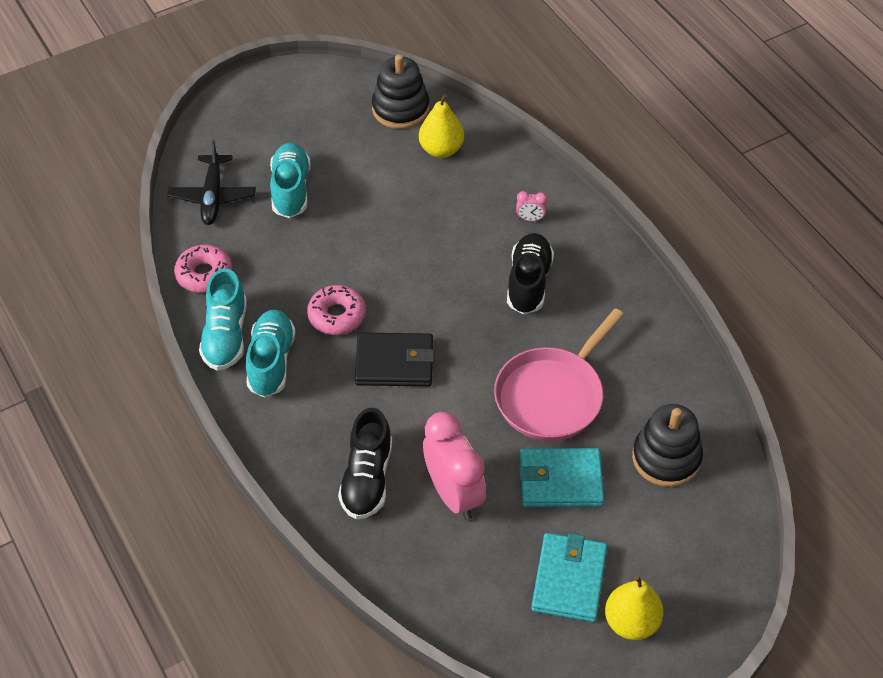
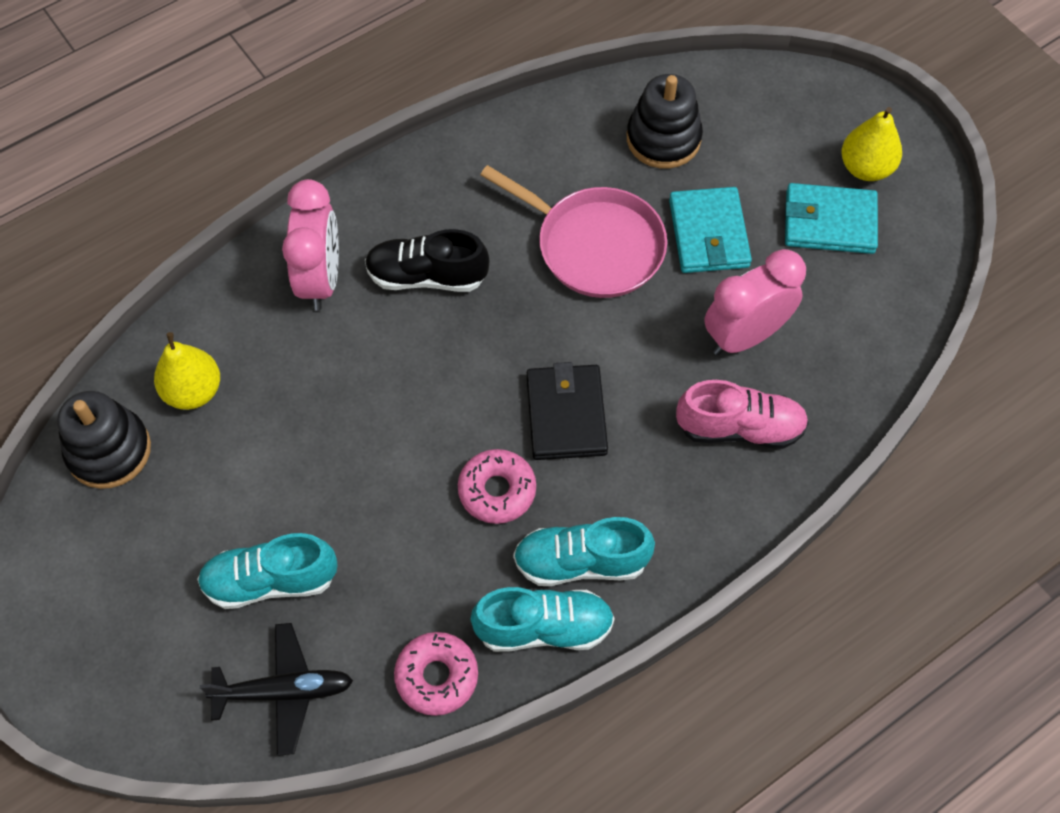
camera: 95 degrees left, 10 degrees up
black shoe [338,408,392,520] -> pink shoe [676,380,809,449]
pink clock [516,191,548,221] -> pink clock [282,179,339,311], size x2.40

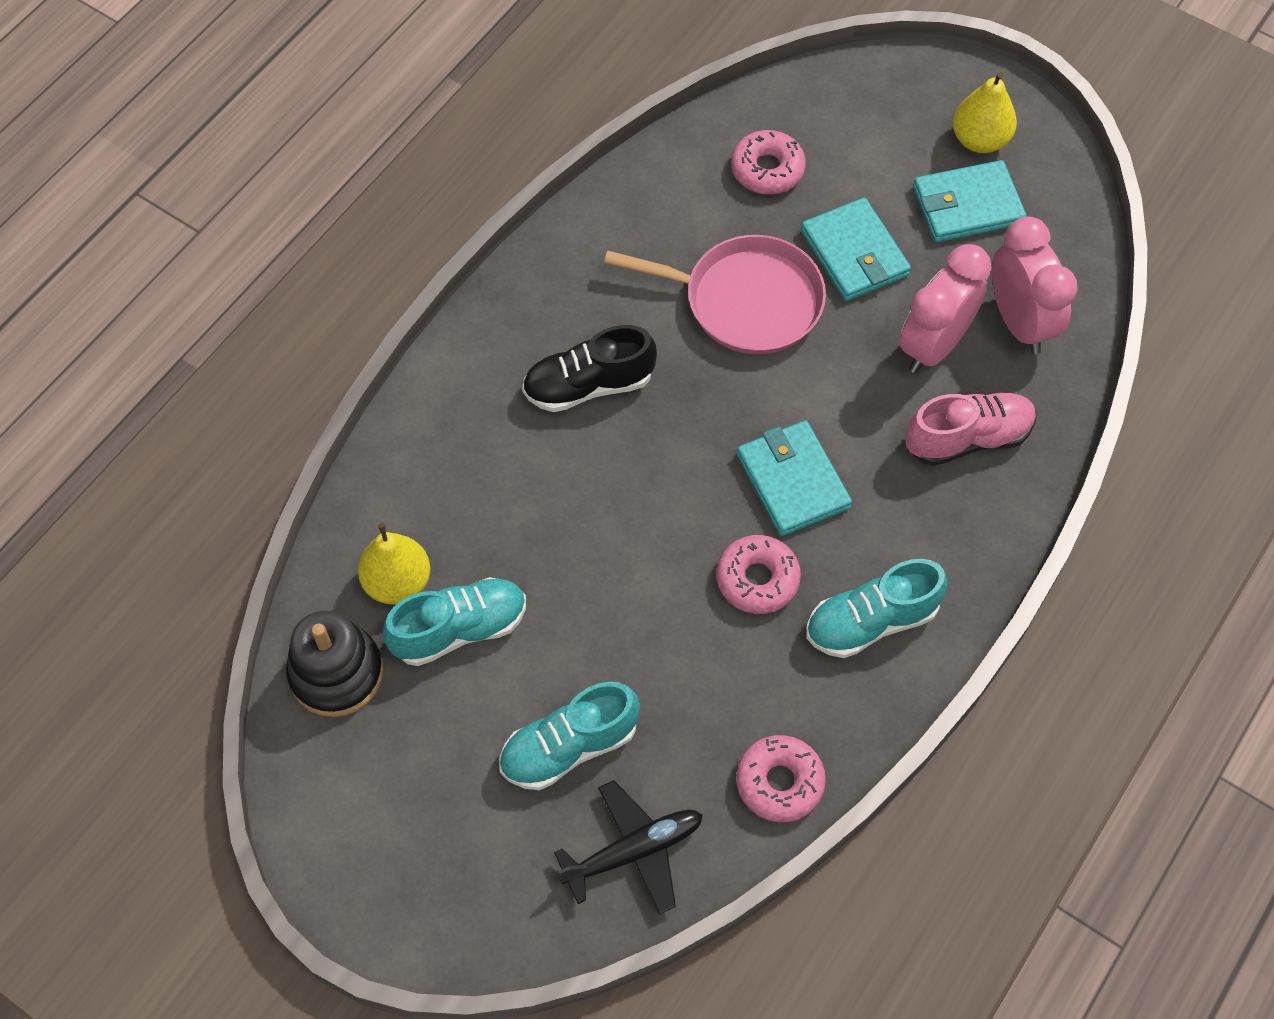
camera: 20 degrees left, 0 degrees up
pink clock [282,179,339,311] -> pink clock moved to [992,216,1078,354]
turquoise shoe [471,587,615,652] -> turquoise shoe moved to [382,577,526,666]
black wallet [527,362,608,460] -> turquoise wallet [737,420,852,536]
black stacking toy [627,74,703,169] -> pink donut [731,130,806,195]

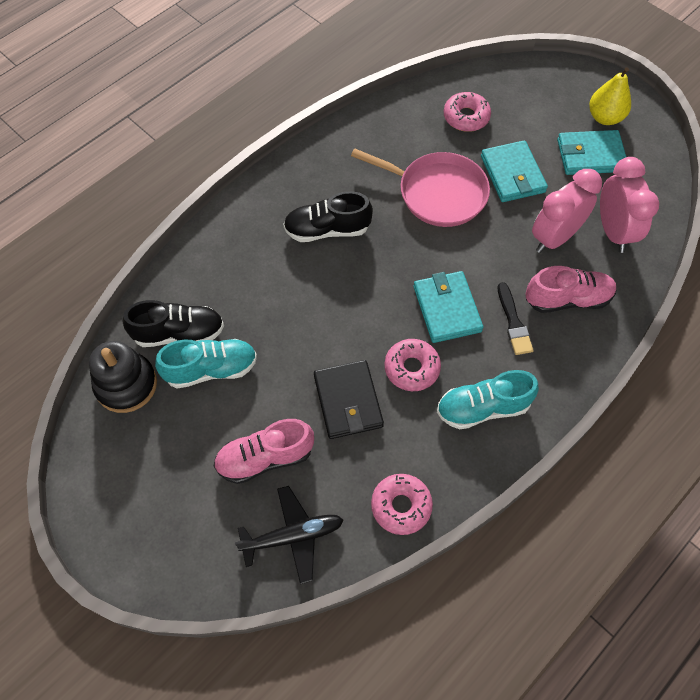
camera: 10 degrees right, 0 degrees up
yellow pear [358,523,430,605] -> black shoe [123,300,224,347]
turquoise shoe [499,682,640,790] -> pink shoe [214,419,314,484]
none -> black wallet [314,360,384,439]
none -> black brush [498,282,534,355]

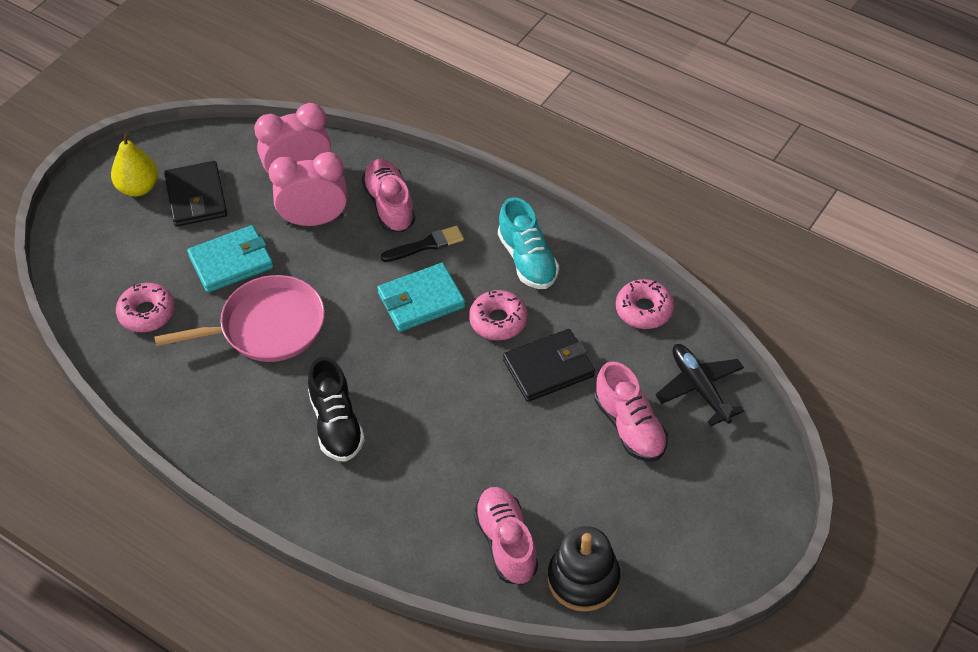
camera: 100 degrees left, 10 degrees down
black shoe [123,300,224,347] -> pink shoe [474,487,538,585]
turquoise shoe [155,339,257,389] -> none
pink pan [351,149,490,227] -> pink pan turned 60 degrees clockwise [154,275,325,362]
pink clock [532,169,602,253] -> pink clock turned 135 degrees clockwise [269,152,347,226]
turquoise wallet [557,130,626,175] -> black wallet [164,161,227,226]

